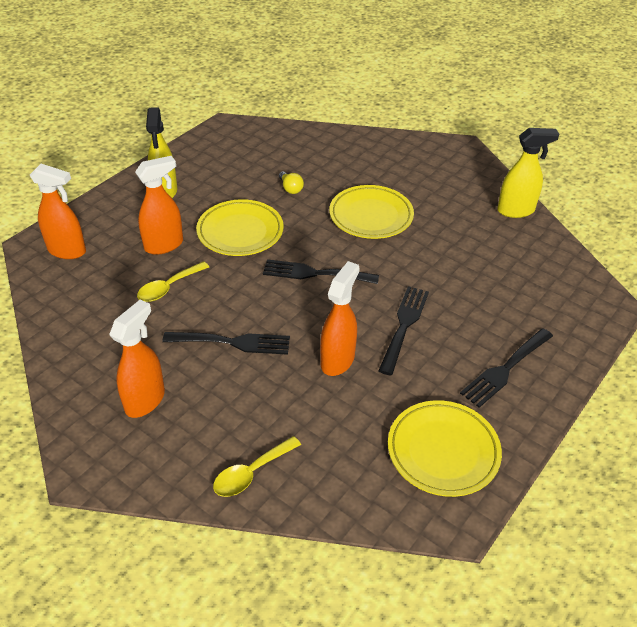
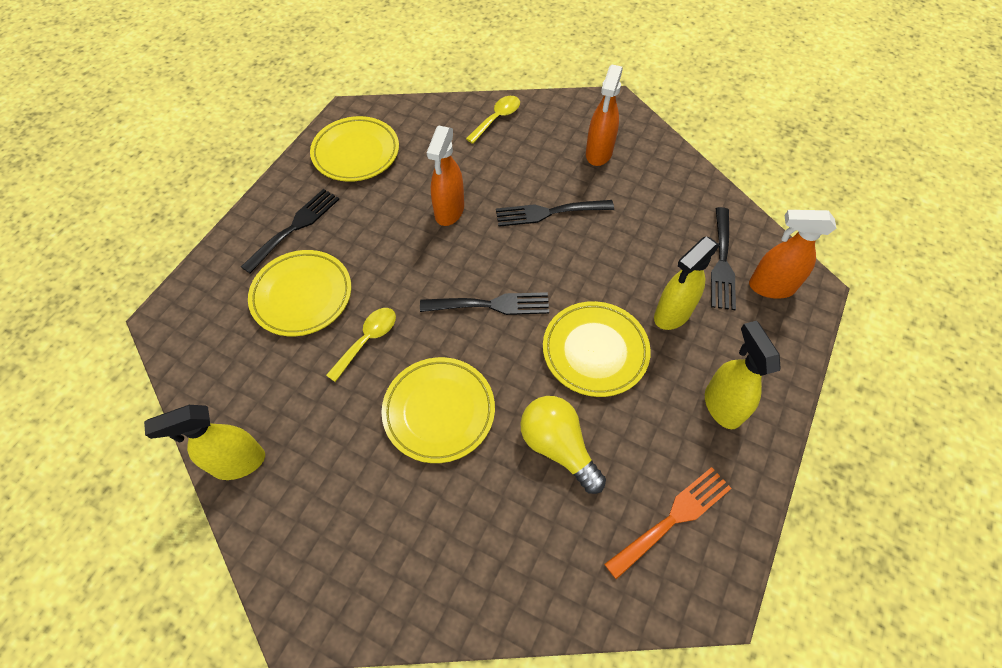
camera: 170 degrees right, 15 degrees up
orange spray bottle [135,156,183,255] -> yellow spray bottle [654,237,720,330]
yellow spoon [137,261,209,302] -> yellow spoon moved to [326,308,396,382]
yellow light bulb [279,171,304,194] -> yellow light bulb [520,396,606,494], size x1.96
black fork [378,286,429,375] -> black fork moved to [711,207,736,310]
none -> yellow plate [248,250,351,336]
none -> orange fork [604,467,732,580]

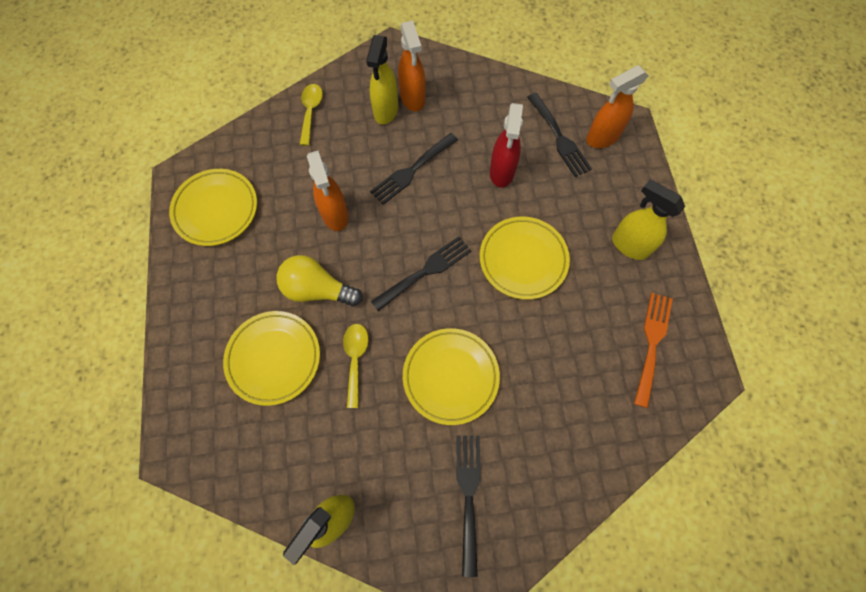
camera: 35 degrees left, 10 degrees up
black fork [241,189,339,273] -> black fork moved to [457,435,481,577]
yellow light bulb [520,396,606,494] -> yellow light bulb moved to [276,255,362,307]
yellow spray bottle [654,237,720,330] -> yellow spray bottle moved to [366,35,398,125]
none -> red spray bottle [490,103,523,188]

